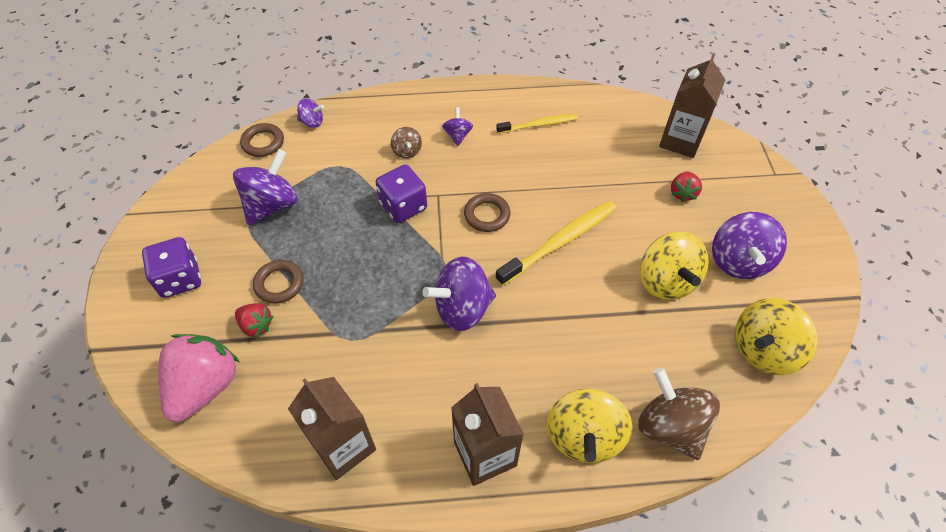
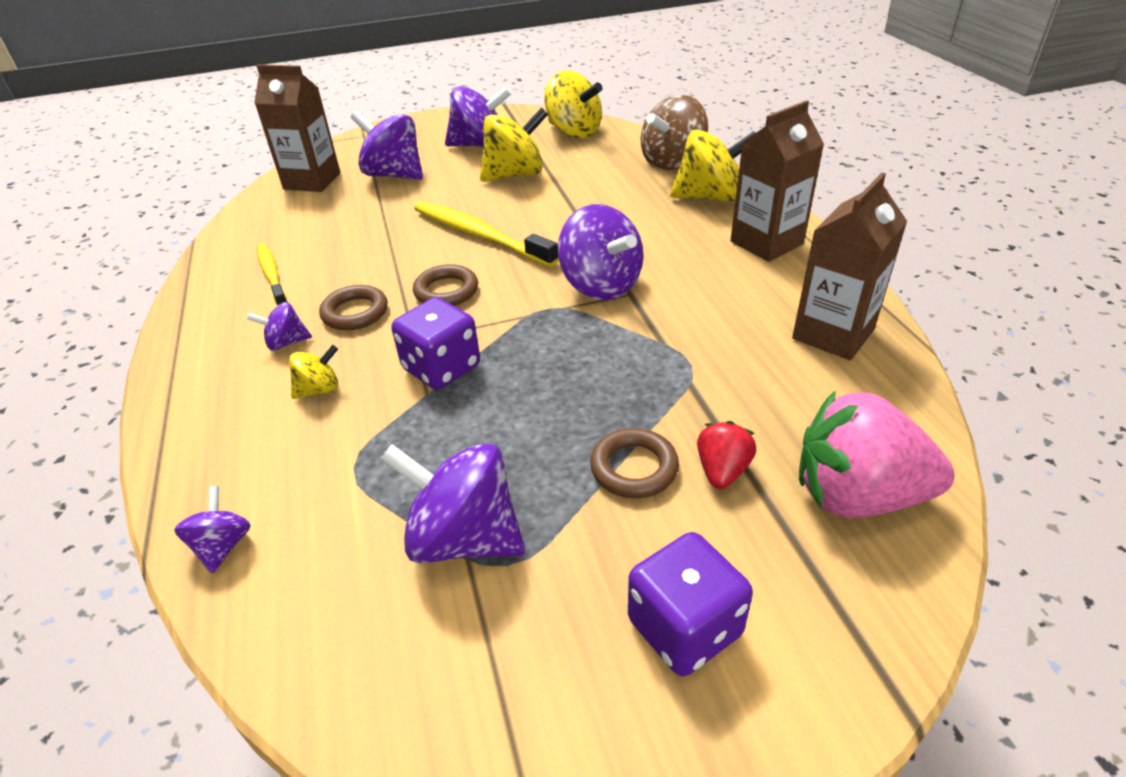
camera: 100 degrees left, 15 degrees down
brown ring [240,123,284,157] -> brown ring moved to [319,285,388,330]
brown spinning top [391,127,422,159] -> yellow spinning top [289,345,339,399]
red strawberry [671,172,702,202] -> purple spinning top [351,111,423,180]

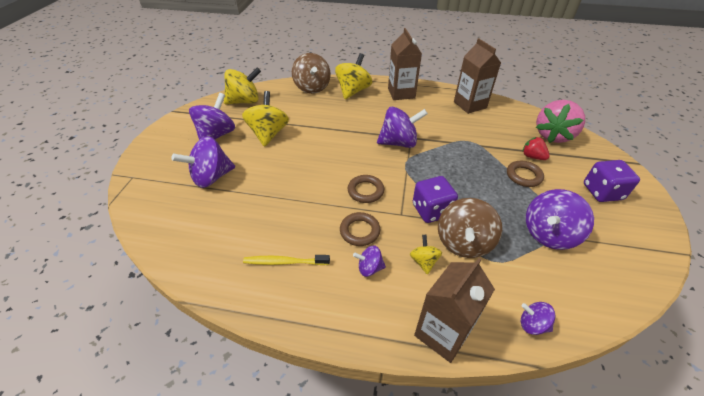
camera: 65 degrees left, 5 degrees up
purple spinning top [247,302,312,351] -> purple spinning top turned 75 degrees clockwise [353,246,386,277]
brown carton [254,64,341,192] -> brown carton moved to [414,258,495,363]
yellow toothbrush [414,201,559,267] -> none
none -> brown spinning top [438,198,502,258]

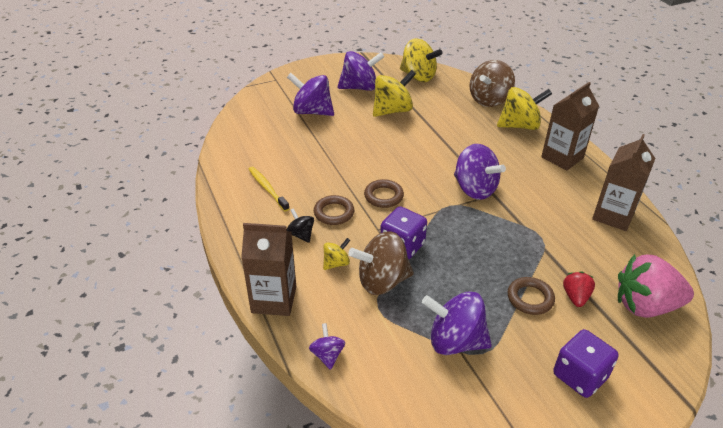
camera: 55 degrees right, 5 degrees down
purple spinning top [353,246,386,277] -> black spinning top [287,208,314,243]

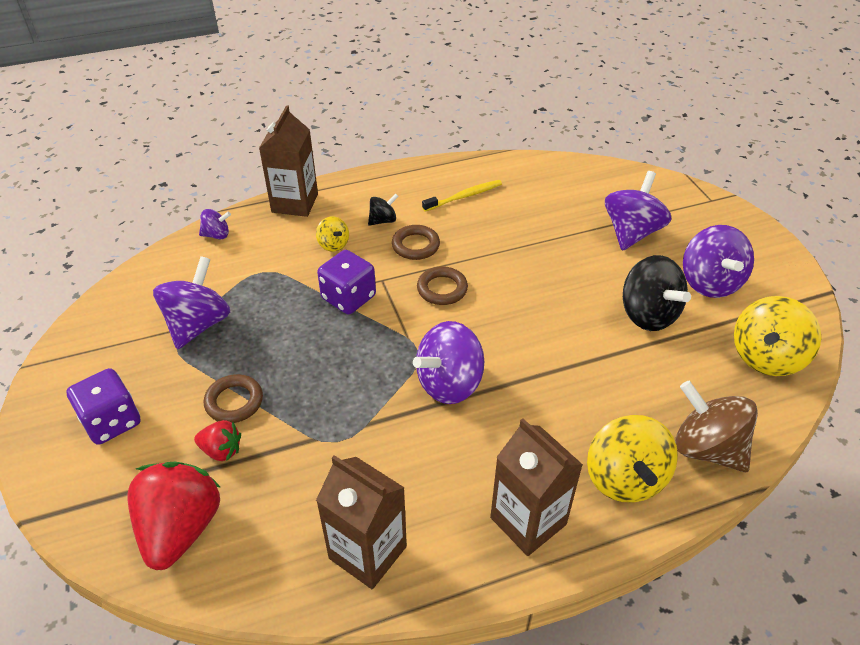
camera: 95 degrees right, 5 degrees up
brown spinning top [348,231,414,295] -> none
yellow spinning top [373,70,416,117] -> black spinning top [623,255,691,331]
pink strawberry [618,254,694,318] -> red strawberry [128,462,221,570]

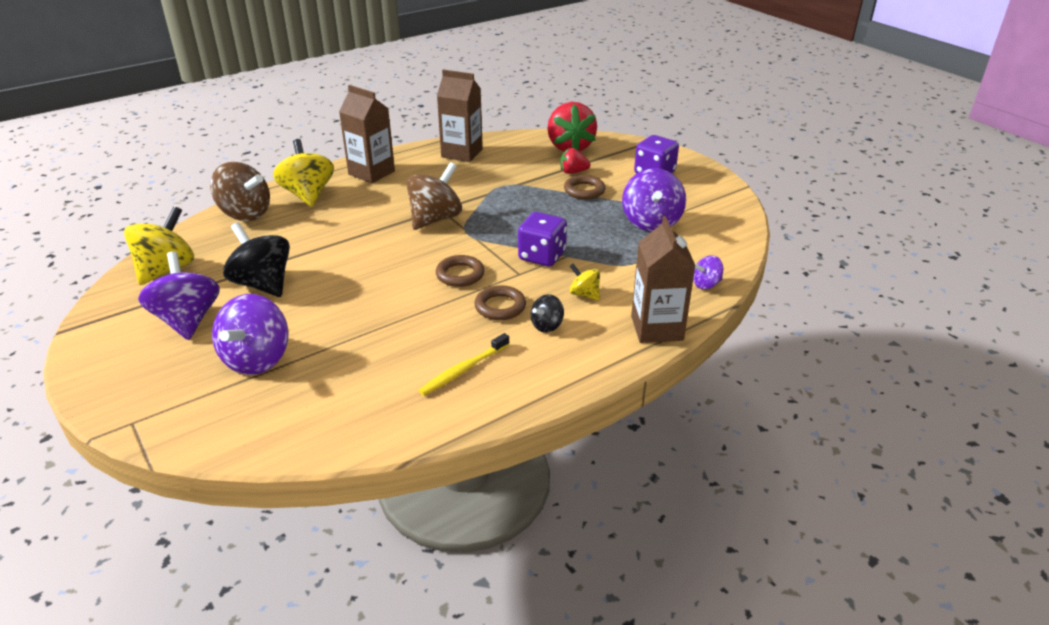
camera: 165 degrees right, 10 degrees down
purple spinning top [413,321,484,404] -> brown spinning top [406,162,462,230]

